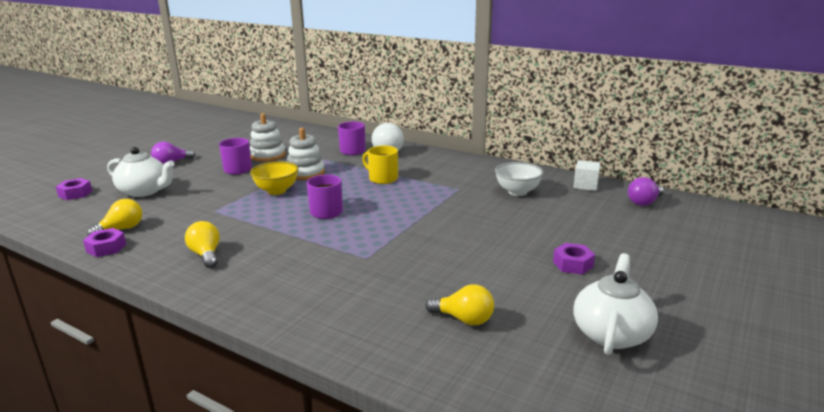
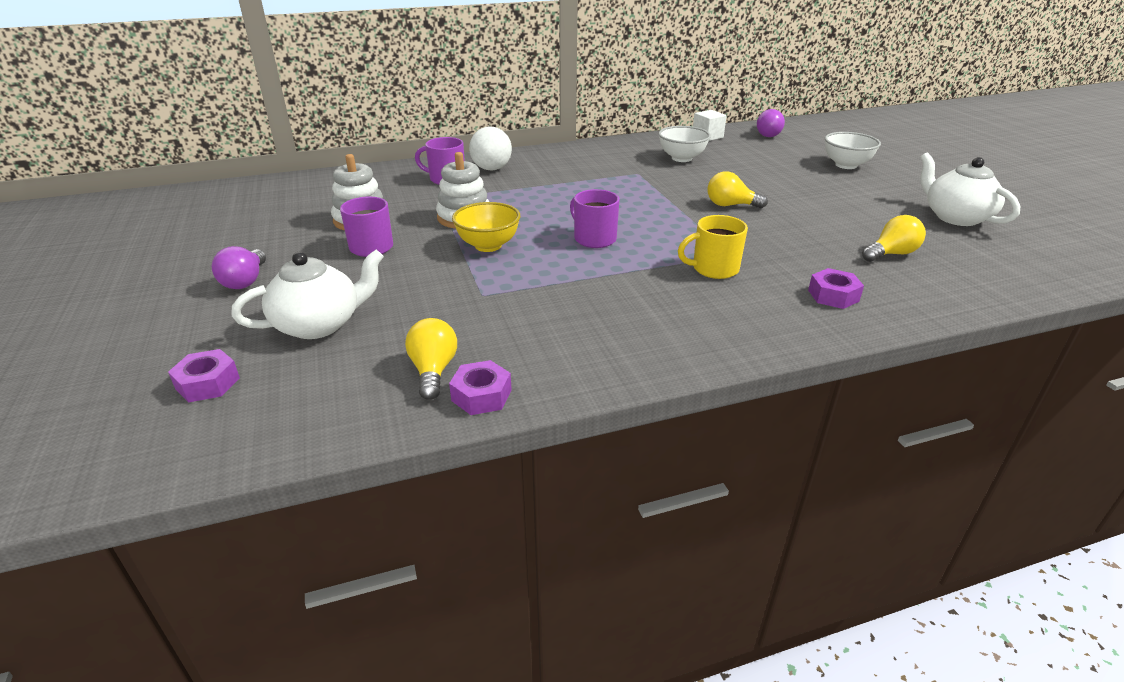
camera: 50 degrees left, 10 degrees up
yellow light bulb [185,221,220,268] -> yellow light bulb moved to [708,171,768,208]
yellow mug [362,146,398,184] -> yellow mug moved to [678,215,748,279]
purple nut [553,243,595,275] -> purple nut moved to [808,268,864,309]
none -> white bowl [825,132,881,169]

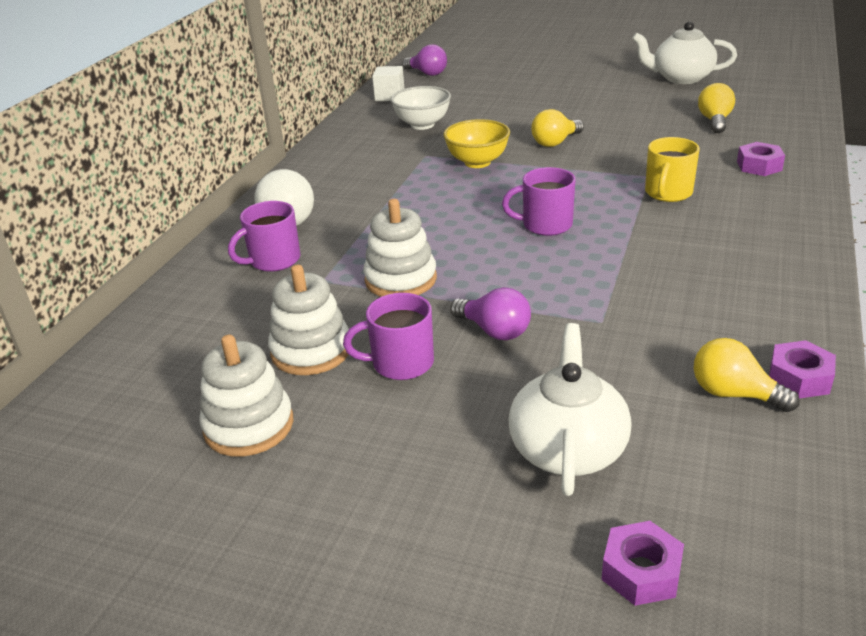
camera: 50 degrees left, 0 degrees up
purple light bulb [212,246,266,289] -> purple light bulb moved to [450,287,531,340]
yellow bowl [452,202,520,252] -> yellow bowl moved to [443,119,510,168]
white bowl [825,132,881,169] -> none
none -> white stacking toy [199,335,293,457]

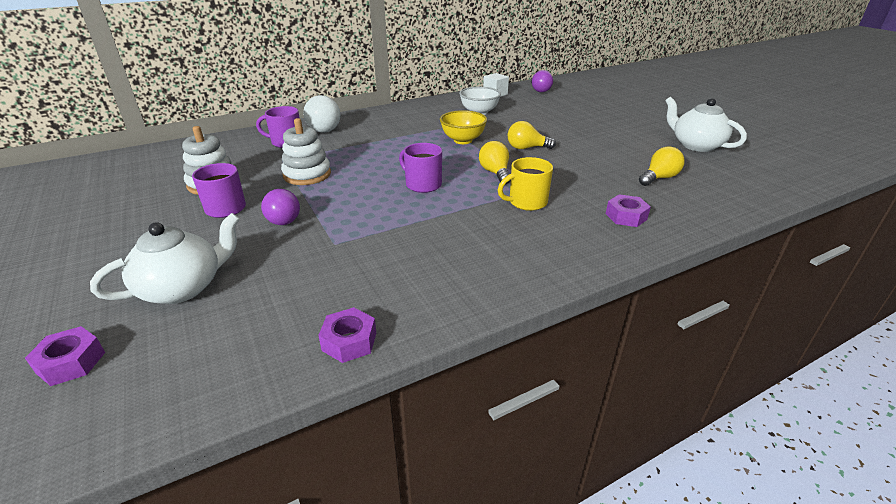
camera: 40 degrees right, 0 degrees up
white stacking toy [199,335,293,457] -> none
yellow light bulb [694,338,800,412] -> yellow light bulb moved to [479,141,511,185]

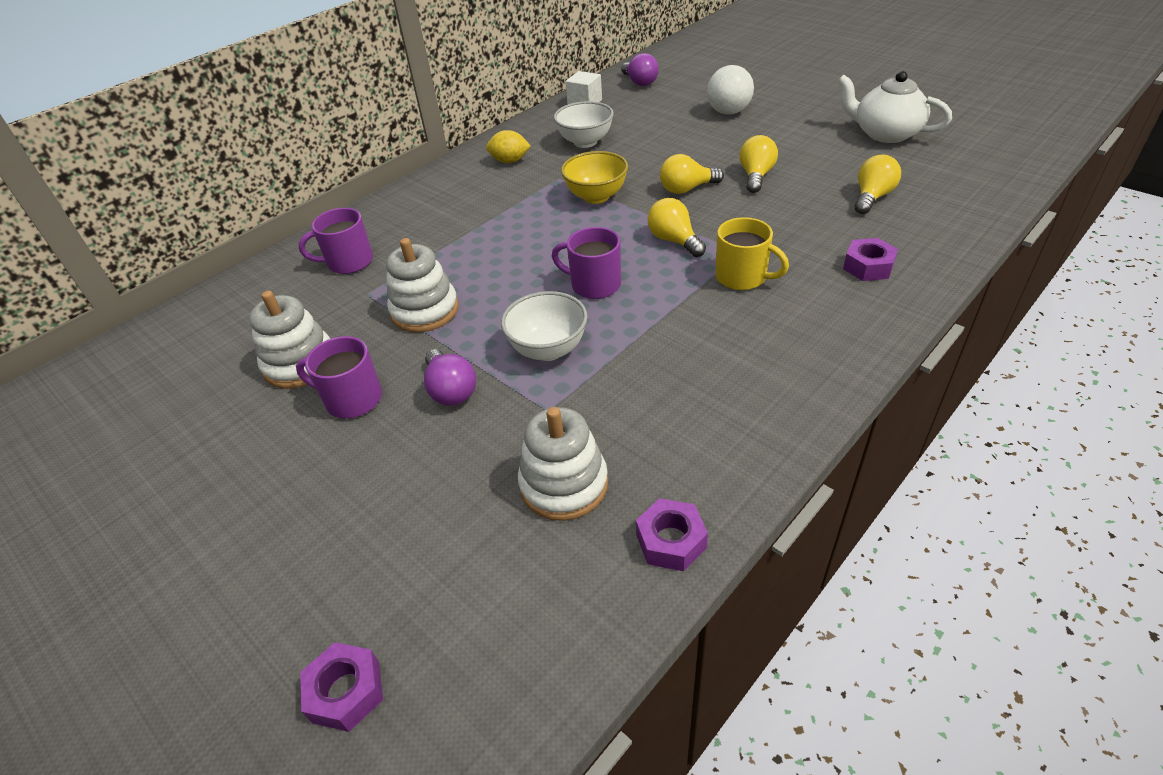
camera: 15 degrees left, 10 degrees up
white teapot [90,213,240,304] -> none
white ball [303,95,340,132] -> white ball moved to [707,65,754,115]
yellow mug [498,157,553,211] -> yellow mug turned 105 degrees counterclockwise [715,217,789,290]
none -> yellow lemon [486,130,531,163]
none -> white bowl [501,291,588,361]
none -> white stacking toy [518,407,608,521]
none -> yellow light bulb [739,135,778,193]

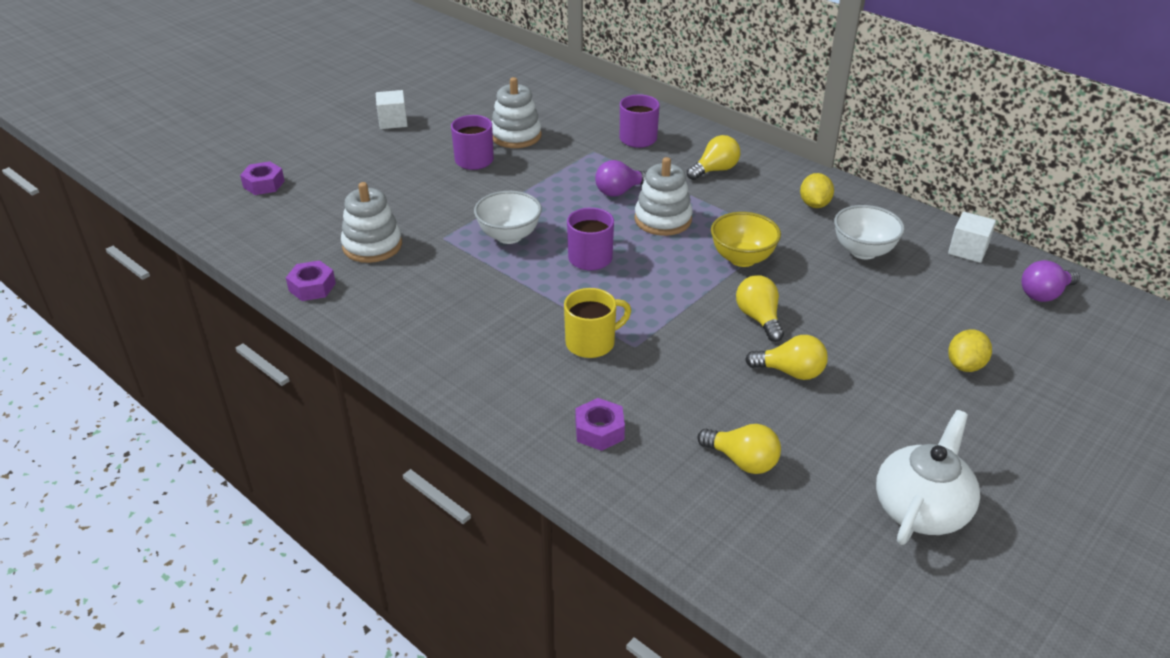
camera: 85 degrees right, 5 degrees down
white stacking toy [386,238,459,332] -> white stacking toy moved to [635,157,693,236]
purple light bulb [424,349,476,406] -> purple light bulb moved to [595,160,647,197]
yellow light bulb [648,198,706,257] -> yellow light bulb moved to [687,135,740,180]
white ball [707,65,754,115] -> yellow lemon [948,329,992,372]
yellow mug [715,217,789,290] -> yellow mug turned 150 degrees counterclockwise [564,288,631,358]
none -> white cube [376,90,408,129]

